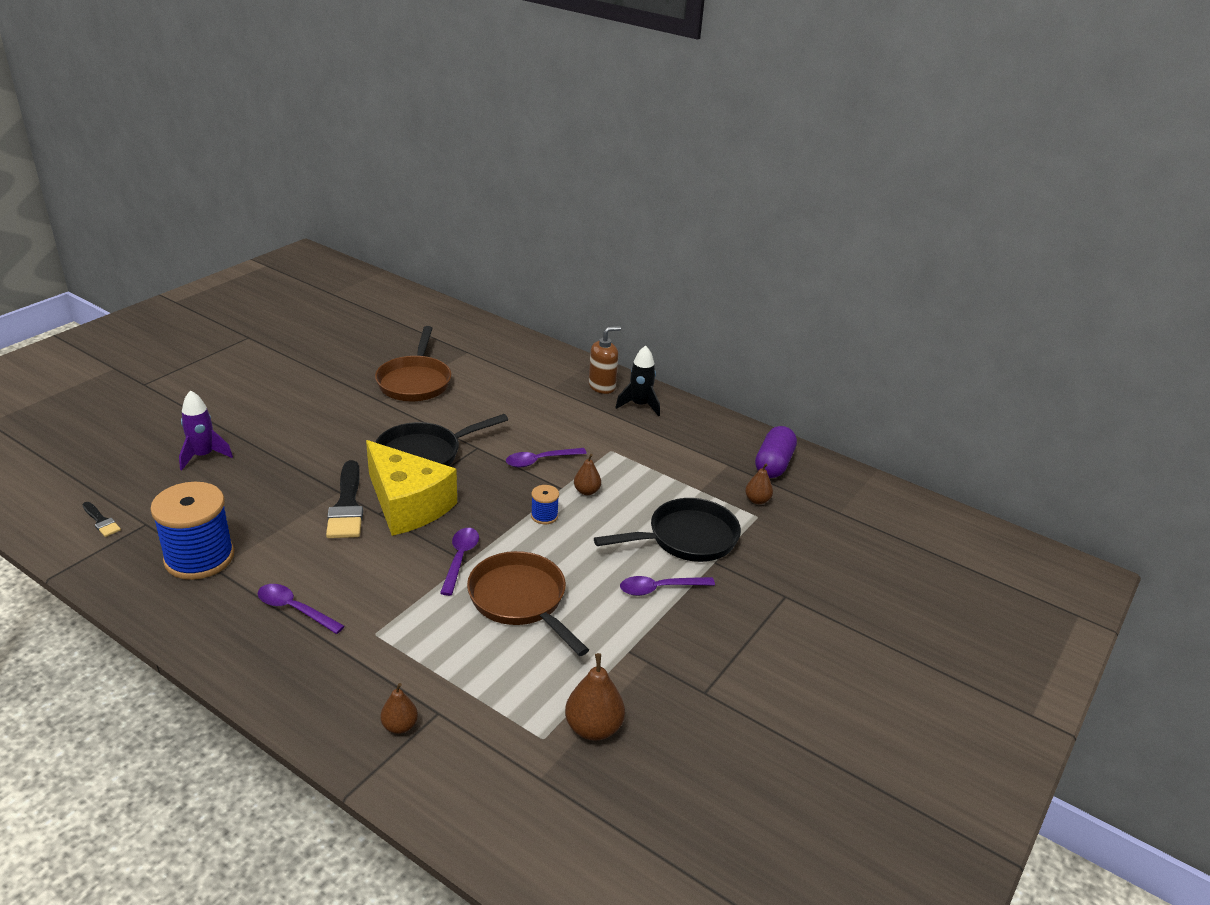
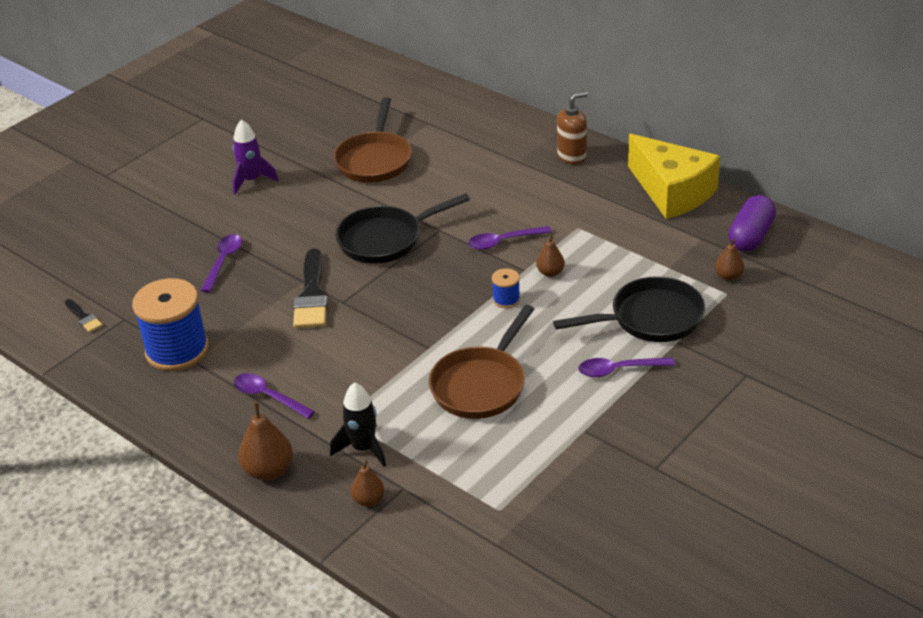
camera: 10 degrees right, 5 degrees up
purple rocket [179,390,233,470] -> purple rocket moved to [233,120,279,194]
yellow cheese [366,440,457,536] -> yellow cheese moved to [628,134,720,219]
purple spoon [440,528,479,596] -> purple spoon moved to [201,234,242,292]
brown pan [467,551,589,656] -> brown pan turned 120 degrees counterclockwise [429,305,534,419]
brown pear [565,653,625,741] -> brown pear moved to [238,402,293,481]
black rocket [615,345,660,416] -> black rocket moved to [330,382,386,467]

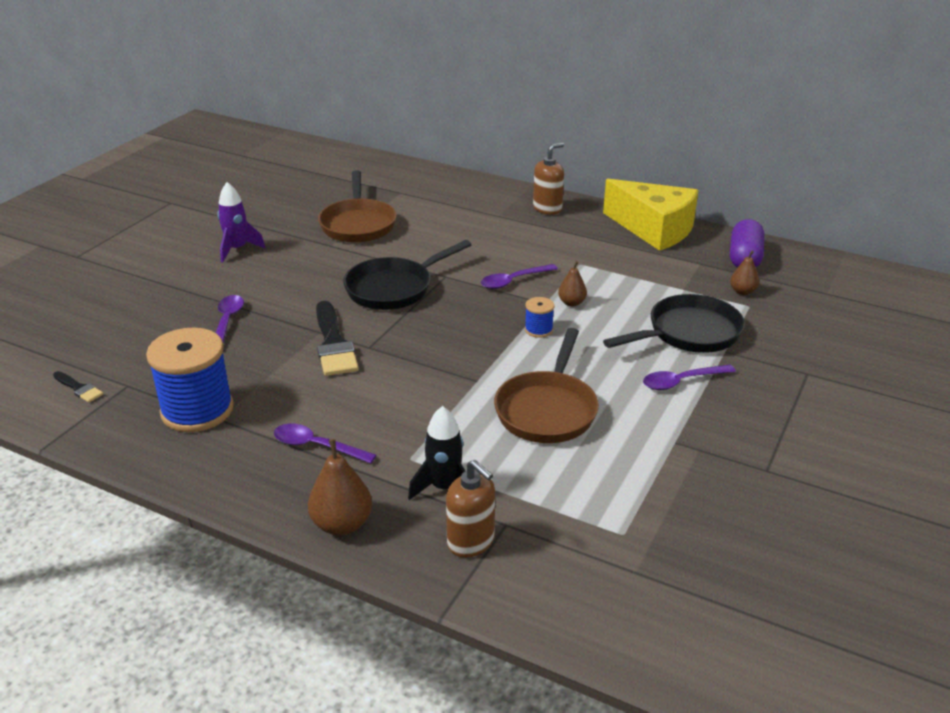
camera: 15 degrees left, 5 degrees down
brown pear [351,460,385,506] -> brown soap dispenser [446,460,495,557]

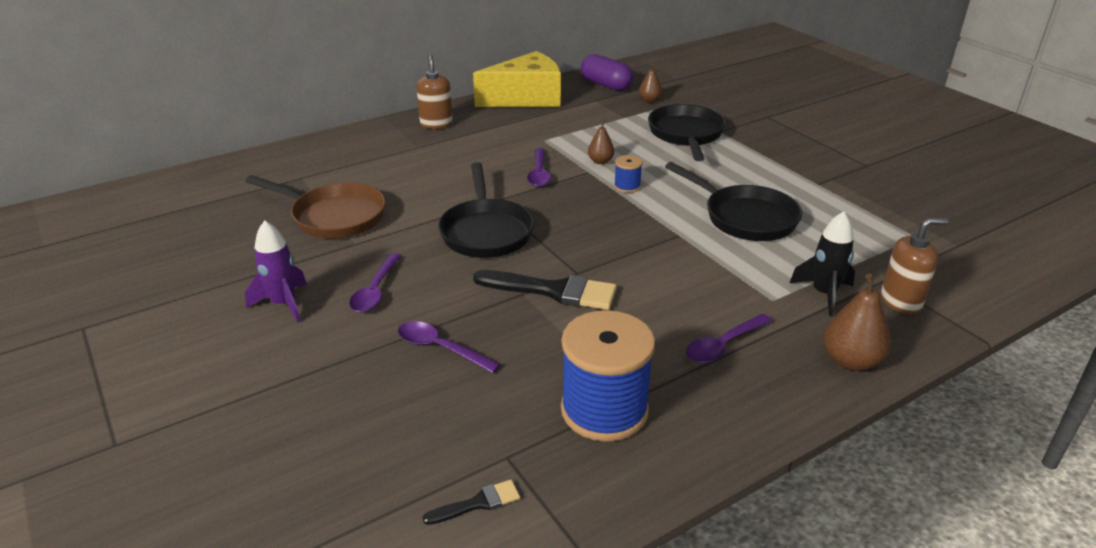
camera: 60 degrees left, 0 degrees up
brown pan [494,328,599,443] -> black pan [665,162,802,241]
purple spoon [643,365,736,390] -> purple spoon moved to [349,253,401,312]

